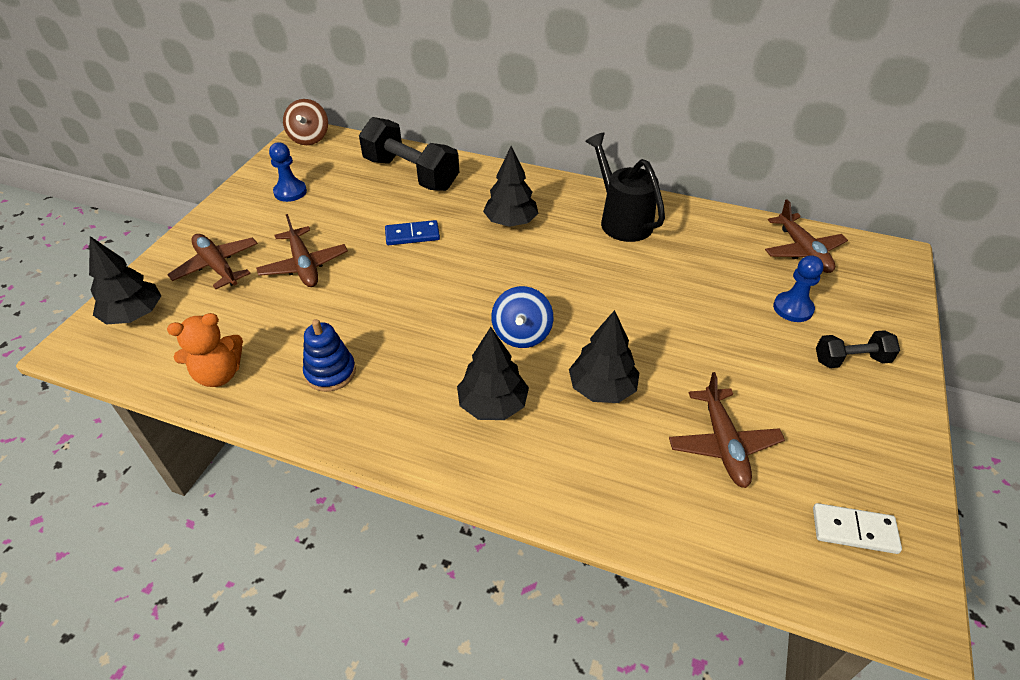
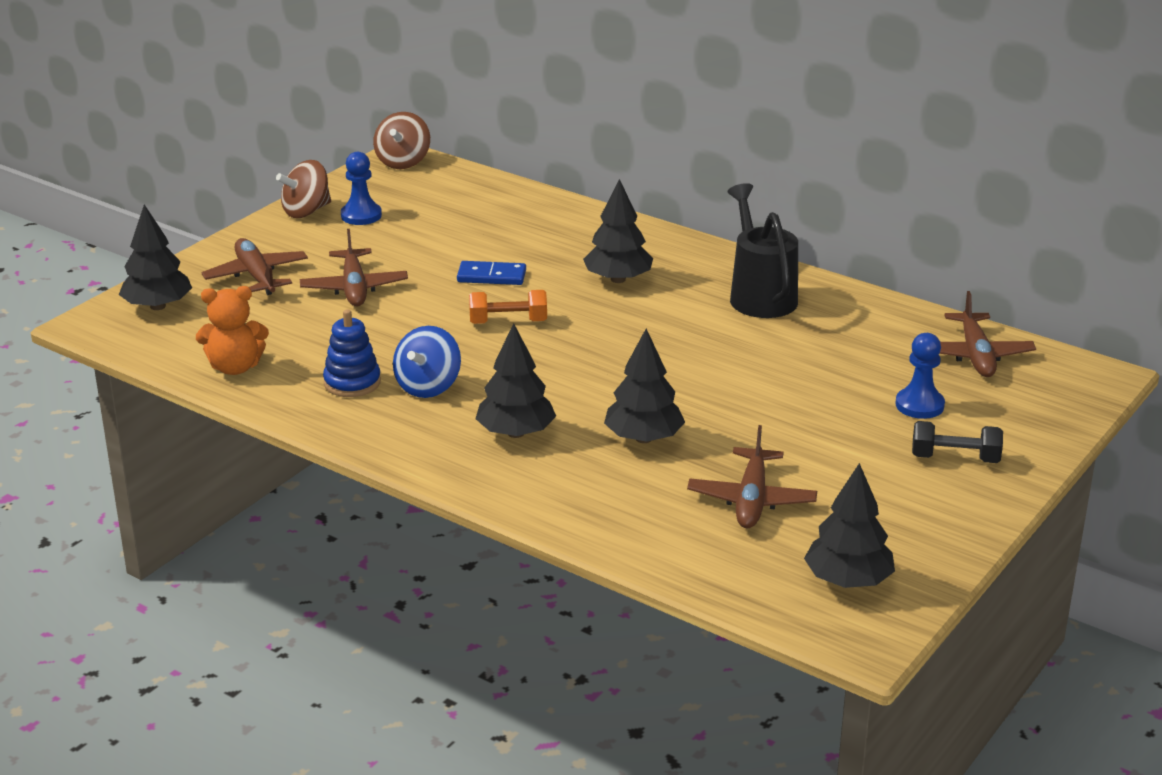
camera: 15 degrees right, 15 degrees down
black dumbbell [359,117,459,191] -> none
blue spinning top [491,286,553,348] -> blue spinning top moved to [393,326,461,398]
white domino [813,503,902,554] -> black tree [804,463,895,588]
none -> brown spinning top [276,160,331,218]
none -> orange dumbbell [469,290,547,324]

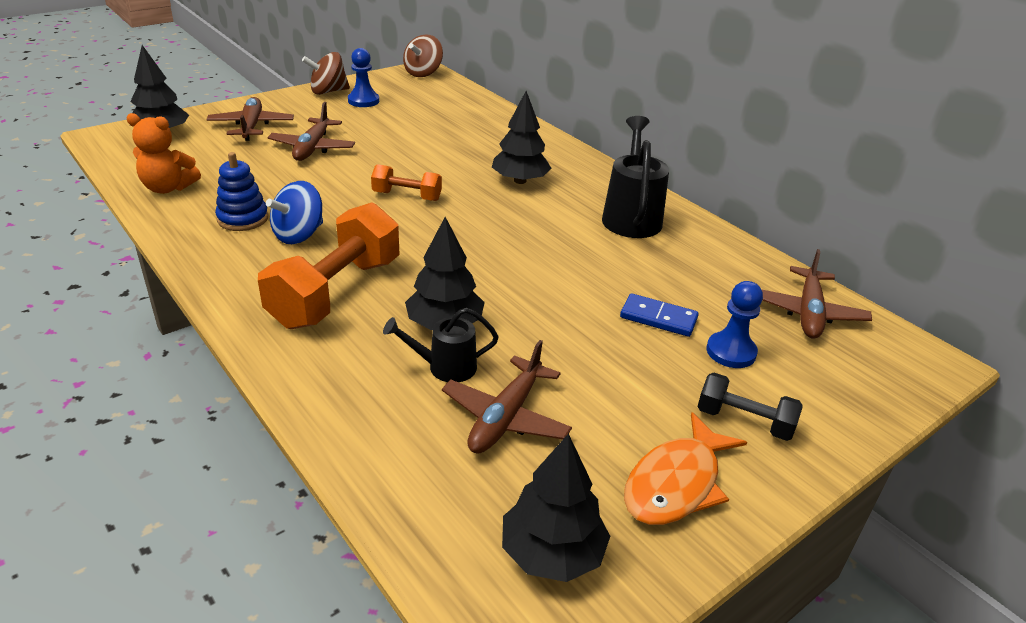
camera: 15 degrees right, 5 degrees up
blue domino [457,261,526,285] -> blue domino moved to [620,293,699,337]
black tree [475,323,556,438] -> orange dumbbell [258,202,400,329]
none -> black watering can [383,308,498,382]
none -> orange fish [624,412,747,525]

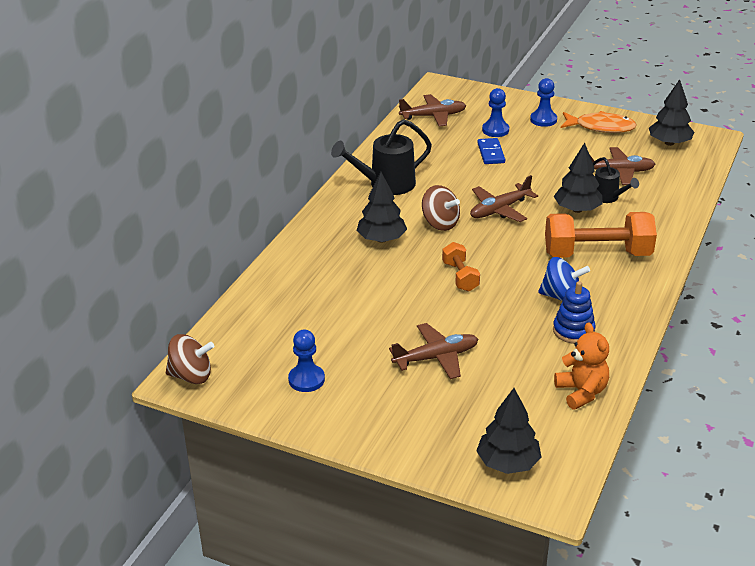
camera: 115 degrees left, 0 degrees up
brown plane [206,97,294,141] -> brown plane moved to [470,175,538,222]
brown spinning top [302,52,350,95] -> brown spinning top moved to [422,185,460,231]
black dumbbell [697,373,802,441] -> blue pawn [530,78,557,127]

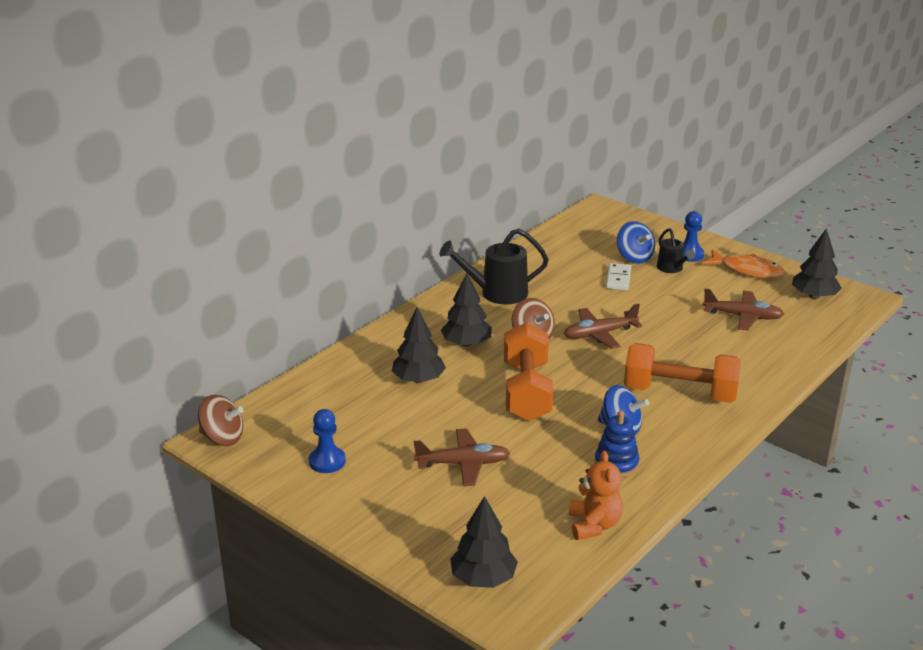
camera: 15 degrees right, 5 degrees down
brown plane [399,94,466,127] -> none
orange dumbbell [442,242,480,292] -> orange dumbbell [504,322,553,421], size x1.90
blue domino [477,138,505,164] -> white domino [606,263,631,290]
blue pawn [482,88,509,137] -> blue spinning top [617,221,655,264]
black tree [554,143,603,213] -> black tree moved to [392,307,446,383]
black watering can [593,157,639,203] -> black watering can moved to [657,228,695,273]

